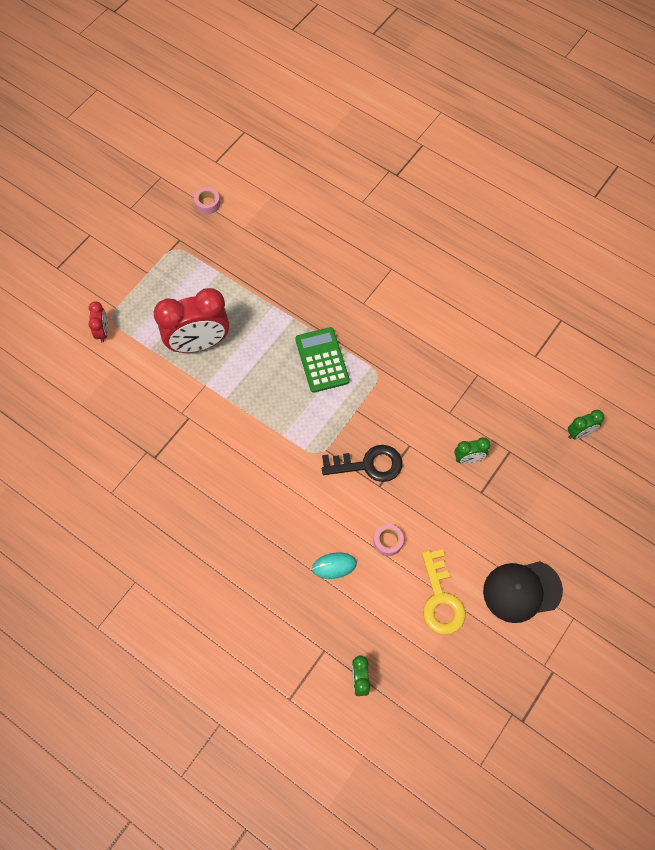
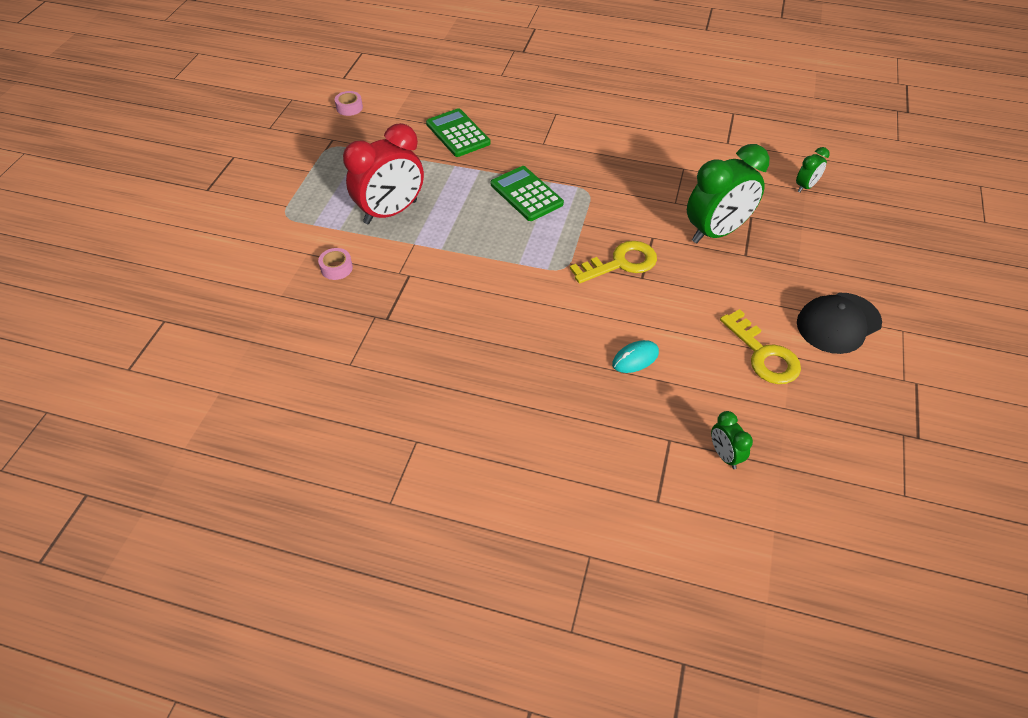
camera: 20 degrees left, 15 degrees down
red clock [89,301,108,343] -> none
black key [322,445,402,482] -> yellow key [570,241,657,284]
pink tape [374,524,404,556] -> pink tape moved to [318,248,353,280]
green clock [454,437,491,464] -> green clock [687,144,770,243], size x2.16
none -> green calculator [426,108,490,157]

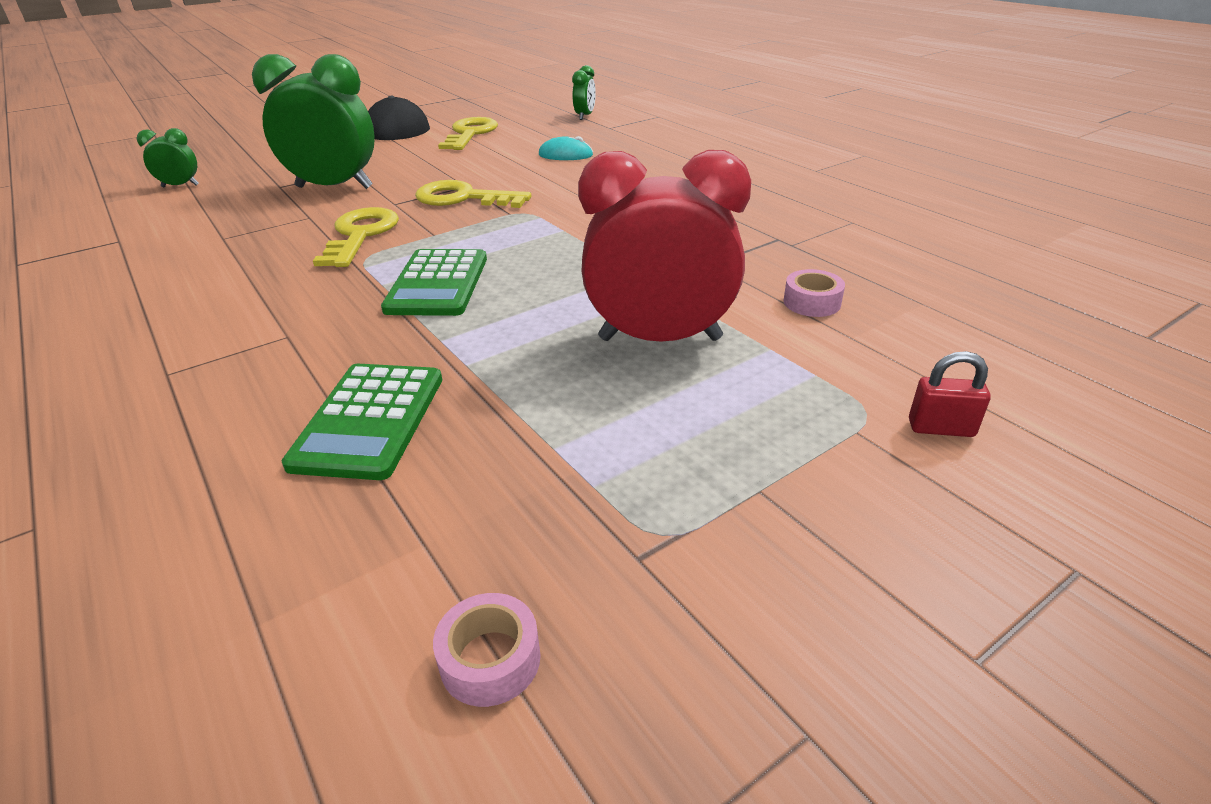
camera: 140 degrees left, 15 degrees down
none -> yellow key [313,207,399,267]
none -> red padlock [909,351,991,437]

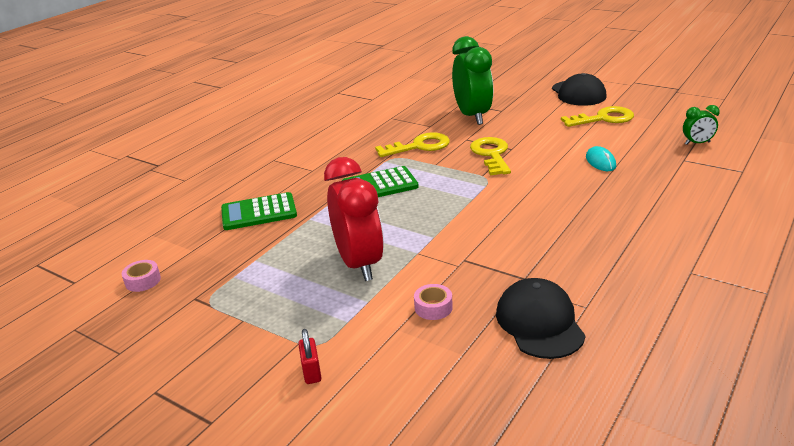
camera: 70 degrees right, 5 degrees down
green clock [137,128,199,187] -> none
none -> black cap [496,278,586,359]

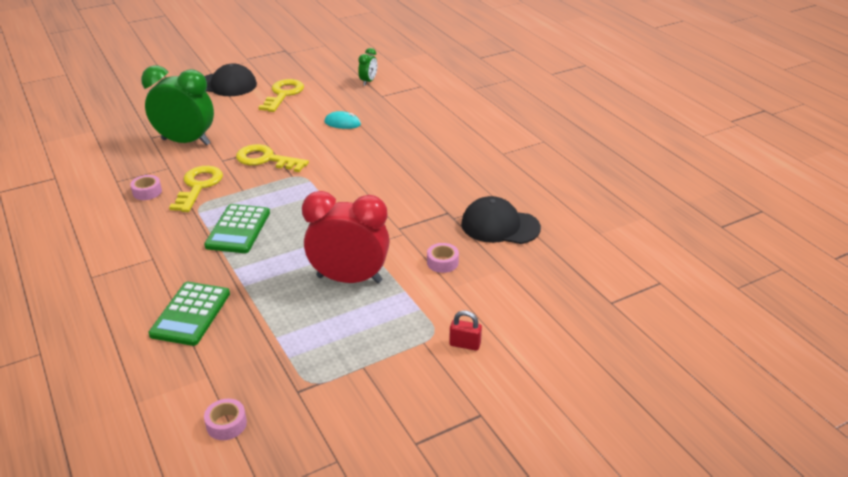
camera: 65 degrees left, 5 degrees up
none -> pink tape [130,175,162,200]

